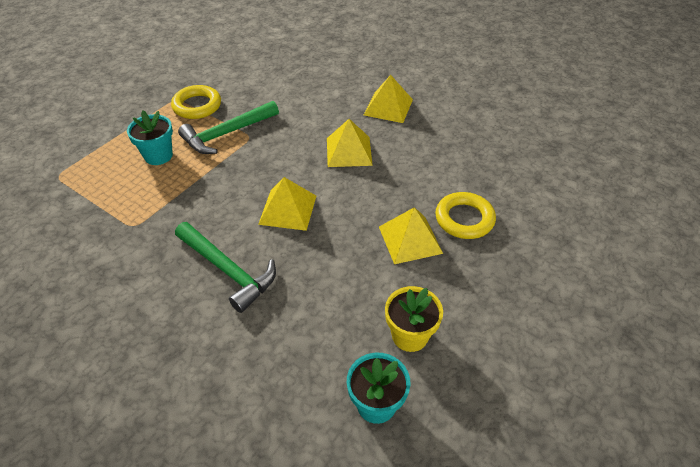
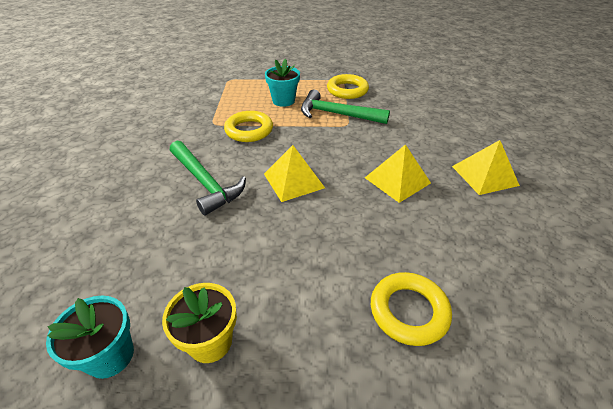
camera: 55 degrees right, 5 degrees down
green hammer [175,222,276,313] -> green hammer turned 45 degrees counterclockwise [170,140,246,216]
yellow pyramid [379,207,443,264] -> none
none -> yellow ring [224,111,273,142]

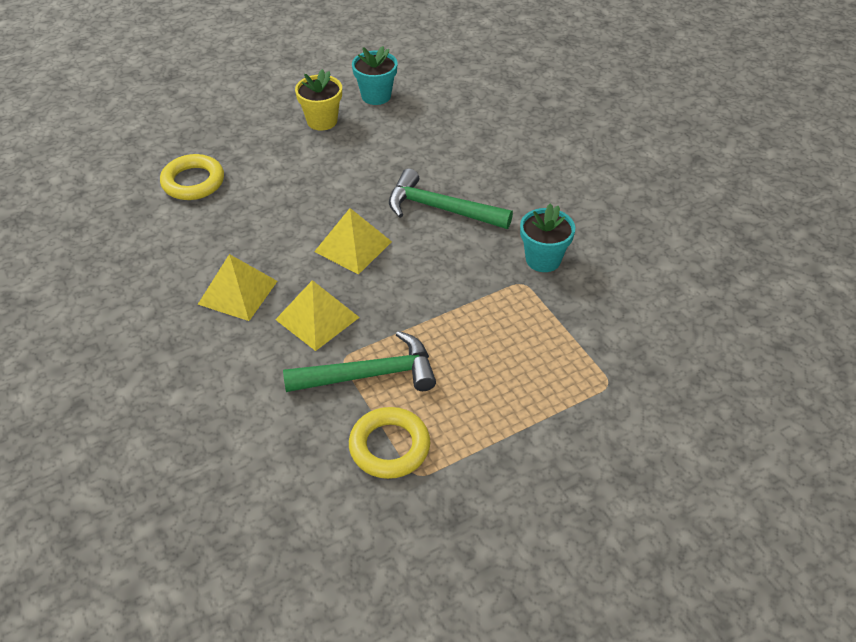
camera: 150 degrees right, 5 degrees up
yellow ring [224,111,273,142] -> none
turquoise flower pot [265,58,300,107] -> turquoise flower pot moved to [520,203,575,272]
yellow pyramid [452,140,520,195] -> yellow pyramid moved to [275,280,360,351]

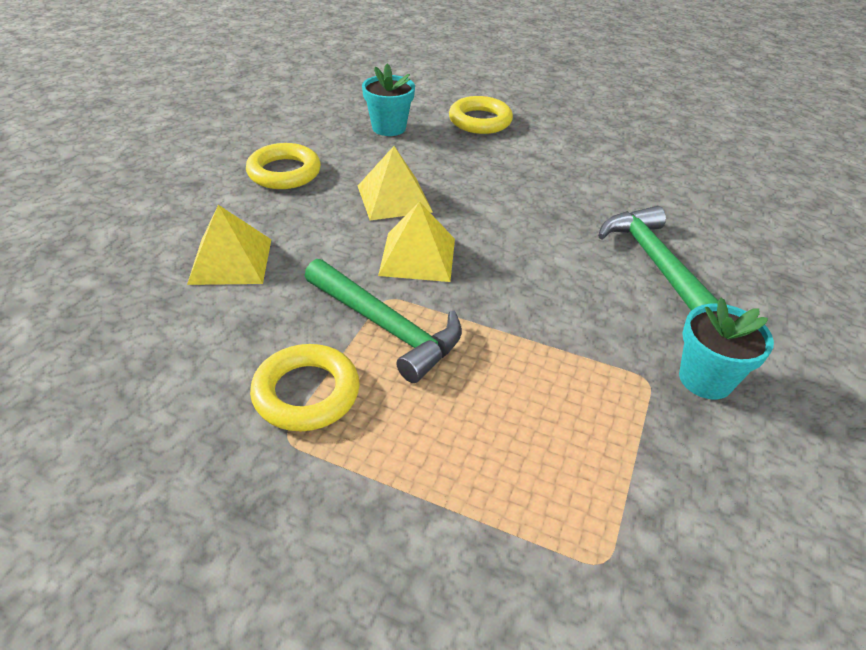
camera: 50 degrees right, 5 degrees down
yellow flower pot [295,69,342,131] -> none
yellow pyramid [314,208,392,274] -> yellow pyramid moved to [187,205,271,285]
turquoise flower pot [352,46,398,105] -> turquoise flower pot moved to [362,63,415,136]
none -> yellow ring [246,143,321,189]

